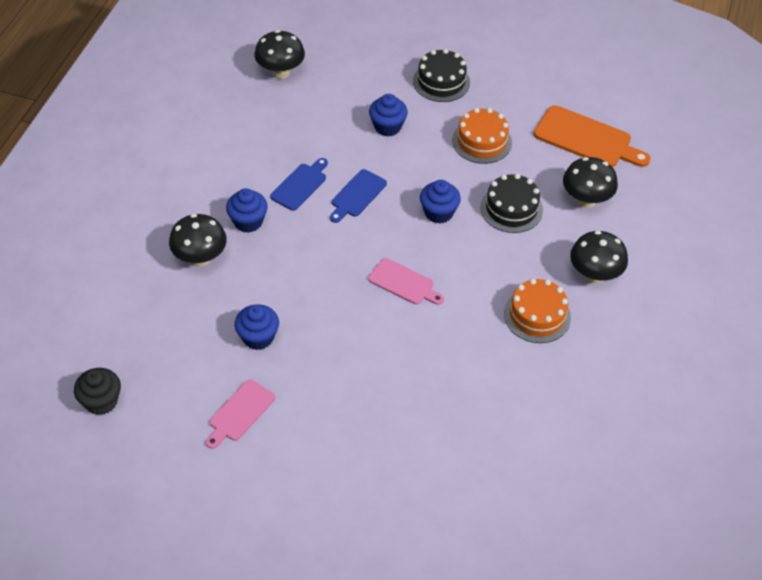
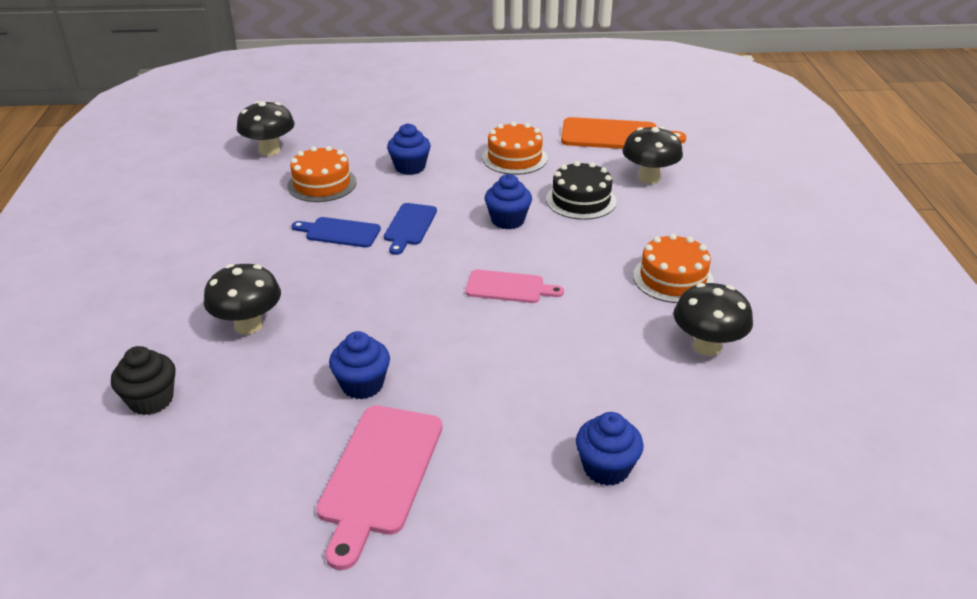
camera: 20 degrees left, 15 degrees down
black cupcake [74,368,121,415] -> black cupcake moved to [111,346,175,415]
pink cutting board [206,379,275,449] -> pink cutting board [316,405,442,570], size x1.63
blue cupcake [226,188,268,233] -> blue cupcake moved to [576,412,644,486]
blue cutting board [270,158,328,211] -> blue cutting board turned 90 degrees counterclockwise [291,217,381,247]
black cake [413,49,470,102] -> none
black mushroom [570,231,628,284] -> black mushroom moved to [674,283,753,356]
none -> orange cake [287,146,357,202]

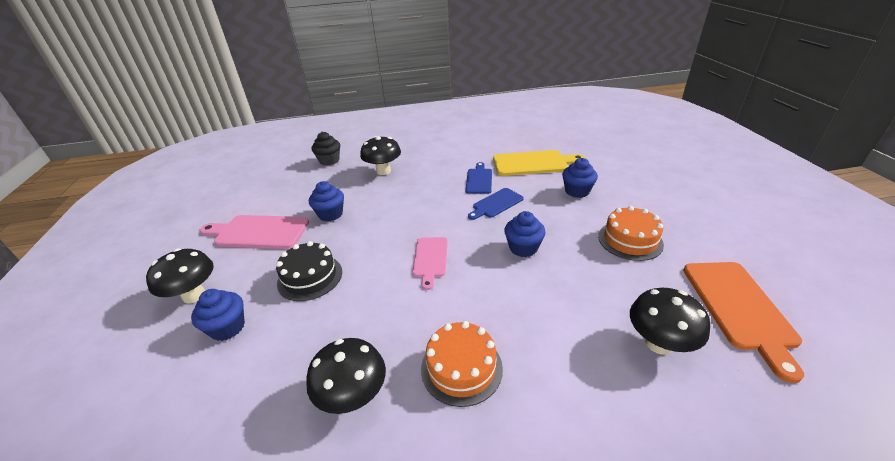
camera: 85 degrees right, 0 degrees up
black mushroom [237,101,295,156] -> black mushroom moved to [146,249,214,304]
orange cake [287,146,357,202] -> yellow cutting board [493,150,585,176]
blue cutting board [384,203,437,255] -> blue cutting board turned 45 degrees counterclockwise [468,188,524,220]
black cake [546,161,617,220] -> black cake moved to [276,241,342,301]

